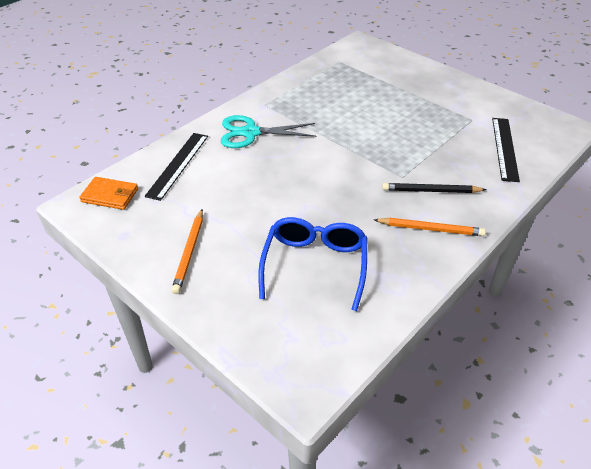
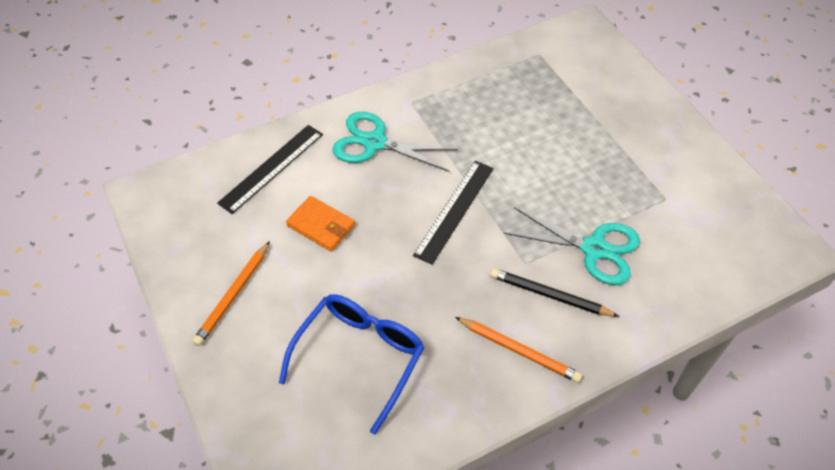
camera: 20 degrees right, 10 degrees up
orange wallet [79,177,138,210] -> orange wallet moved to [286,196,355,252]
black ruler [492,118,520,182] -> black ruler moved to [413,161,494,265]
none -> turquoise scissors [504,207,640,285]

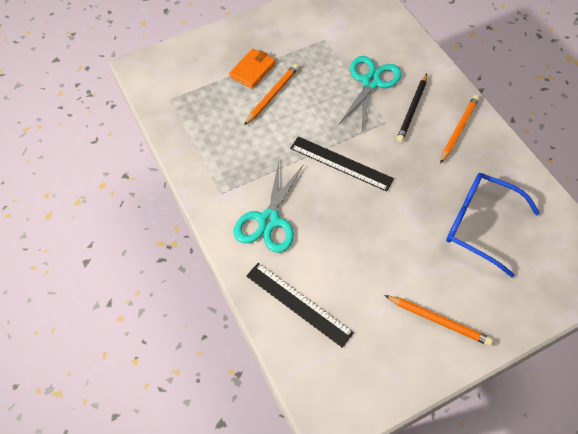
camera: 90 degrees left, 5 degrees up
orange wallet [286,196,355,252] -> orange wallet moved to [229,48,276,89]
none -> orange pencil [244,64,299,125]

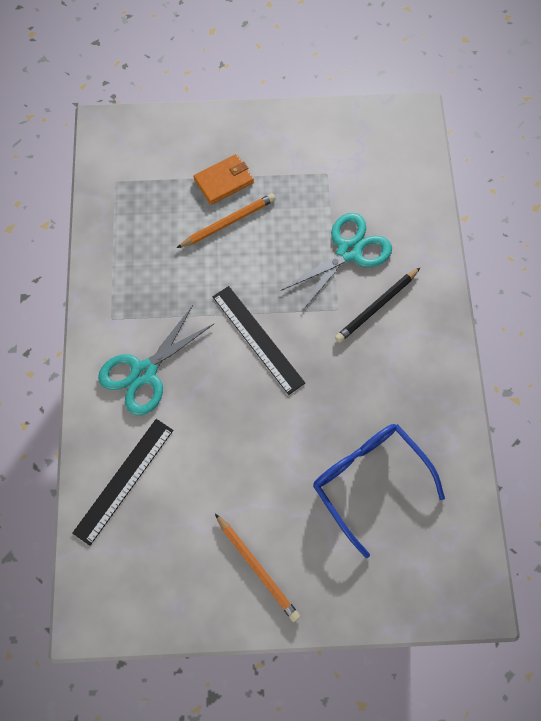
camera: 25 degrees right, 10 degrees up
black ruler [246,263,354,348] -> black ruler turned 60 degrees clockwise [72,419,173,546]
orange pencil [440,95,479,164] -> none

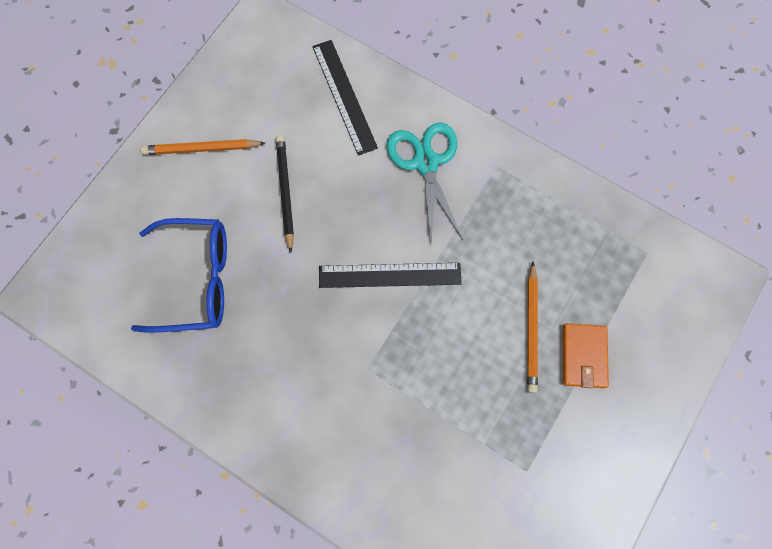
camera: 125 degrees right, 5 degrees up
turquoise scissors [281,213,392,311] -> none
black pencil [335,268,420,343] -> black pencil moved to [276,135,294,253]

